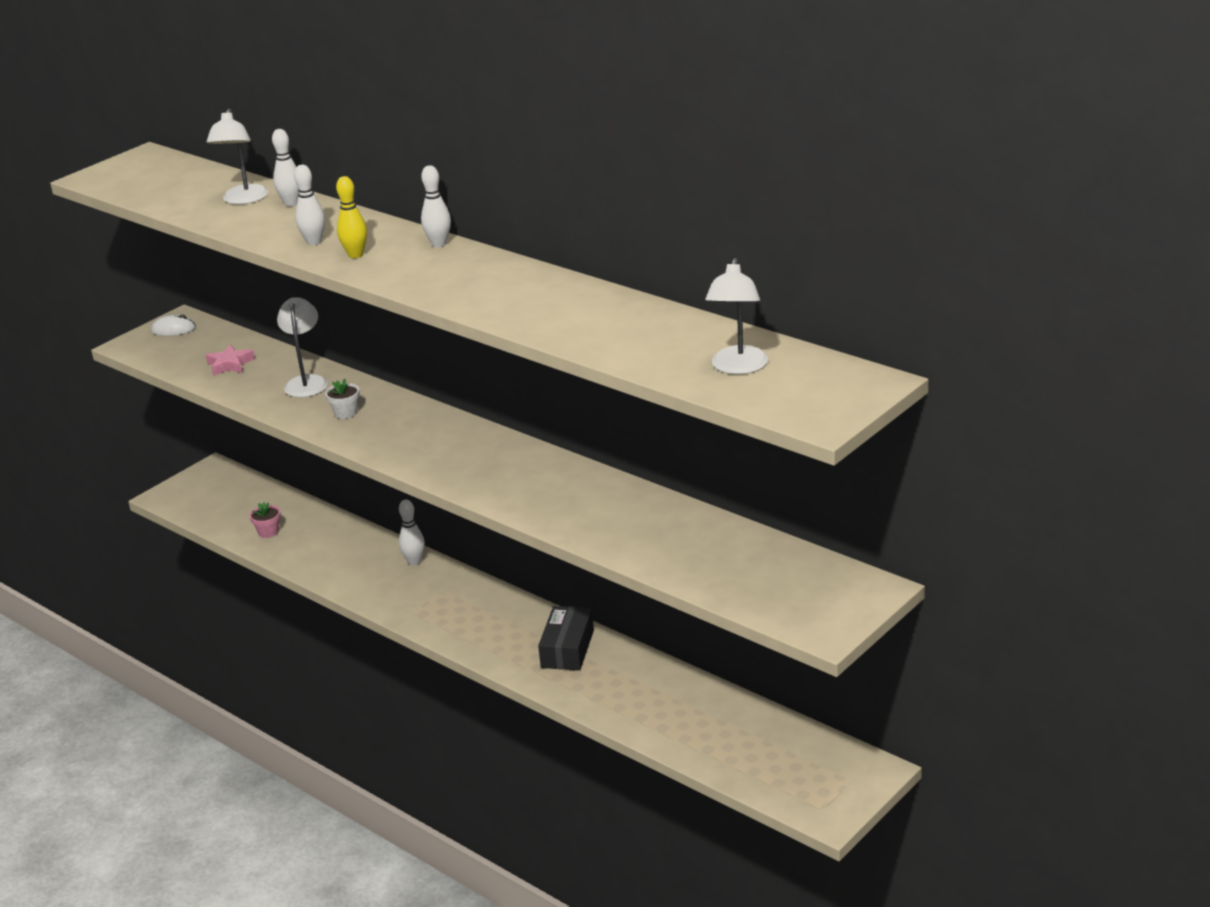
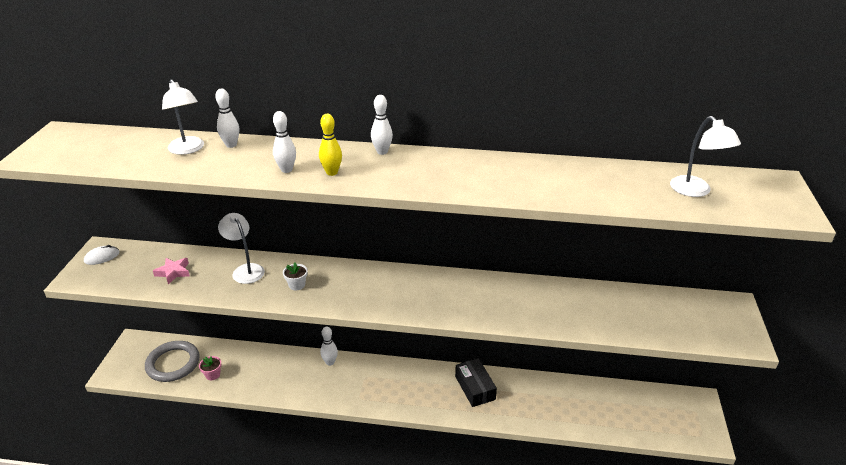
camera: 35 degrees left, 5 degrees up
none -> grey ring [145,341,200,382]

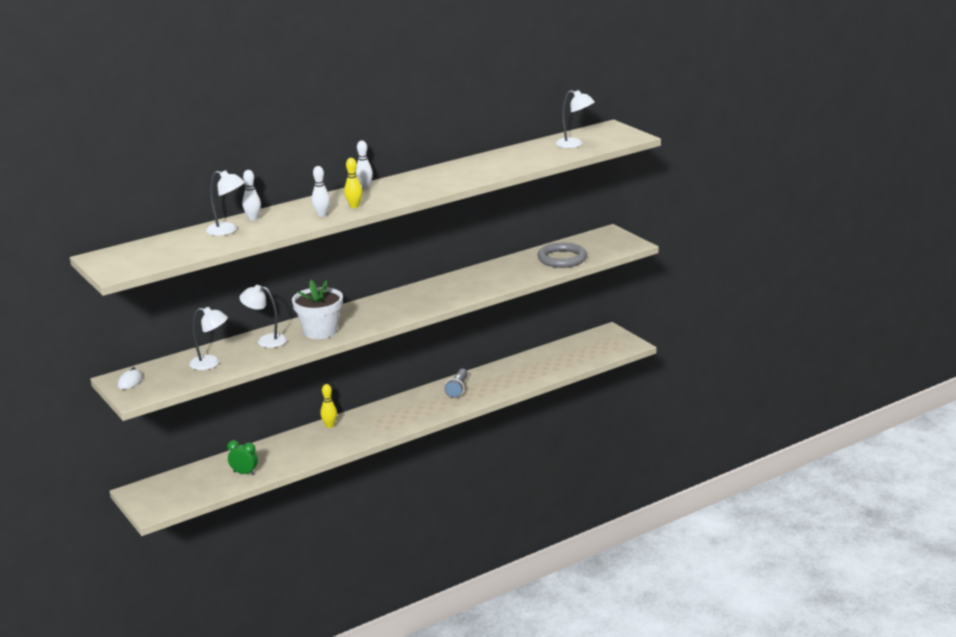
camera: 40 degrees left, 10 degrees down
grey ring [145,341,200,382] -> grey ring moved to [537,243,587,268]
pink star [153,258,190,285] -> white lamp [189,307,228,370]
pink flower pot [199,356,221,380] -> green clock [227,440,258,475]
white flower pot [283,262,308,290] -> white flower pot [292,280,343,339], size x2.31
white bowling pin [320,327,338,366] -> yellow bowling pin [320,384,337,428]
black box [455,358,497,407] -> grey flashlight [444,369,468,398]

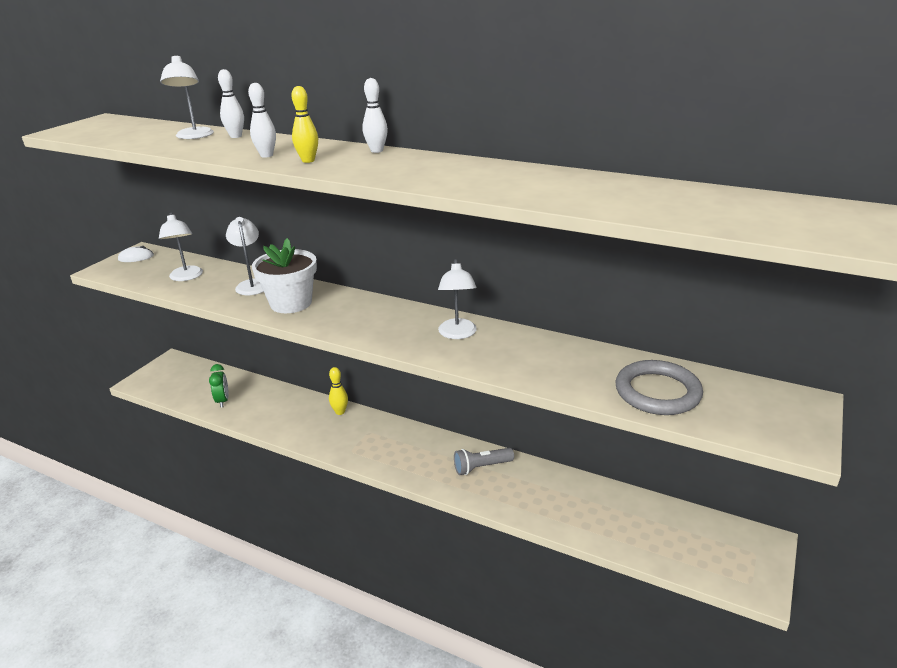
camera: 60 degrees right, 5 degrees up
white lamp [556,90,595,148] -> white lamp moved to [438,259,477,339]

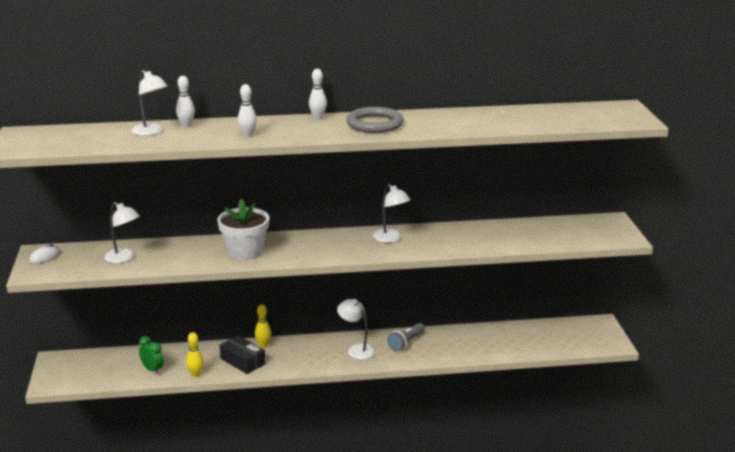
camera: 35 degrees left, 5 degrees down
white lamp [226,217,264,295] -> white lamp moved to [337,299,375,360]
yellow bowling pin [291,86,318,163] -> yellow bowling pin moved to [186,332,204,377]
grey ring [616,360,703,415] -> grey ring moved to [347,107,403,133]
none -> black box [220,335,266,374]

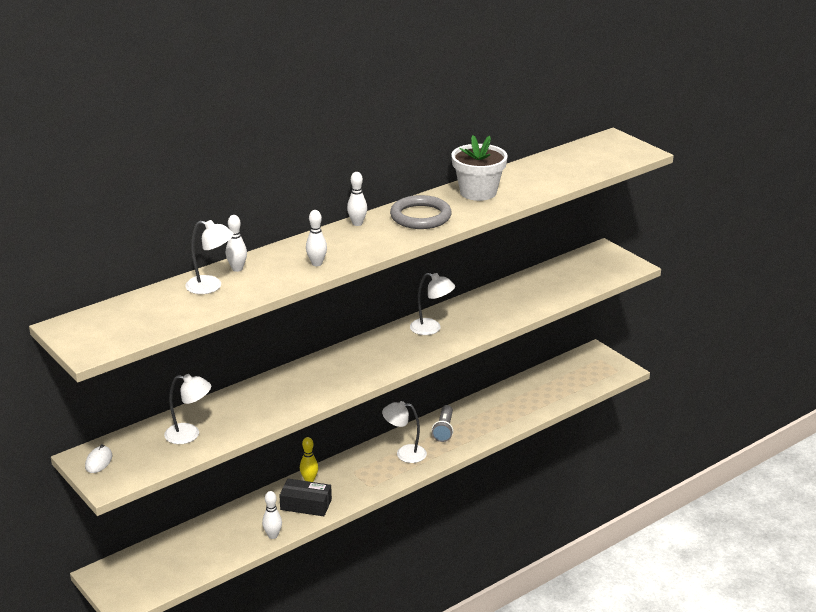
camera: 30 degrees left, 5 degrees up
green clock [139,336,164,375] -> none
yellow bowling pin [186,332,204,377] -> white bowling pin [262,491,282,539]
white flower pot [217,199,270,260] -> white flower pot moved to [451,135,508,201]

